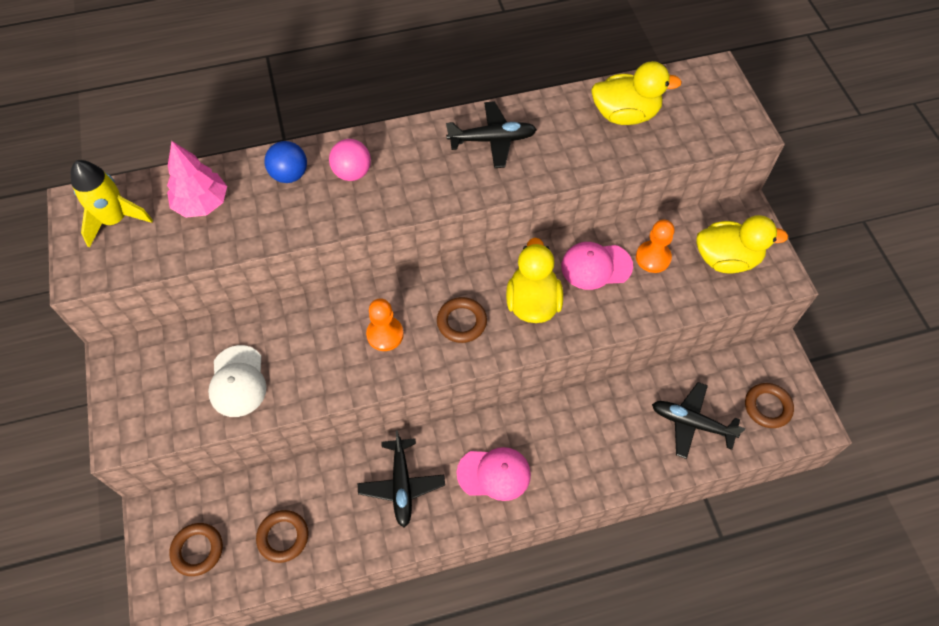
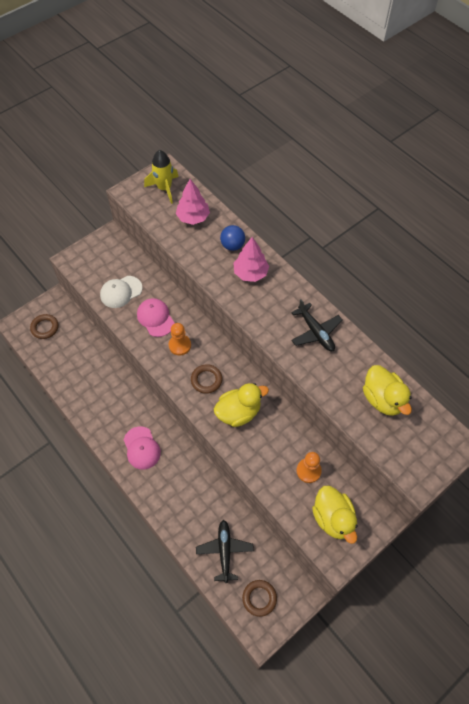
camera: 65 degrees right, 0 degrees up
brown ring [256,510,308,563] -> none
pink ball [329,139,371,181] -> pink tree [234,237,269,282]
black plane [358,430,445,527] -> none
pink cap [561,242,633,290] -> pink cap moved to [137,298,175,337]

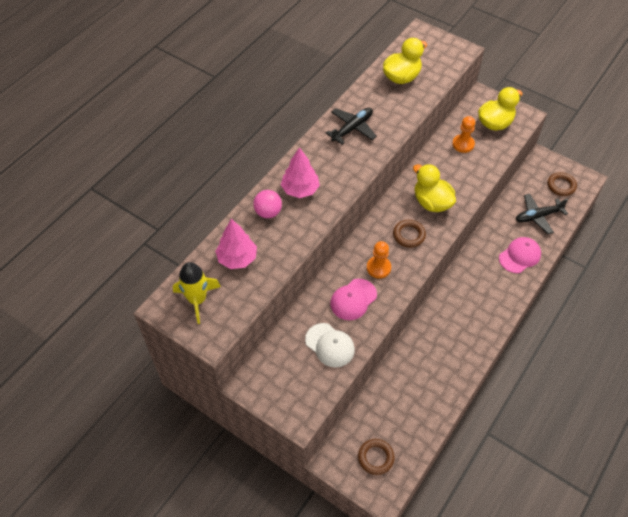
camera: 105 degrees left, 5 degrees down
pink cap [124,427,161,469] -> pink cap moved to [499,237,541,273]
blue ball [220,225,245,251] -> pink ball [253,190,282,218]

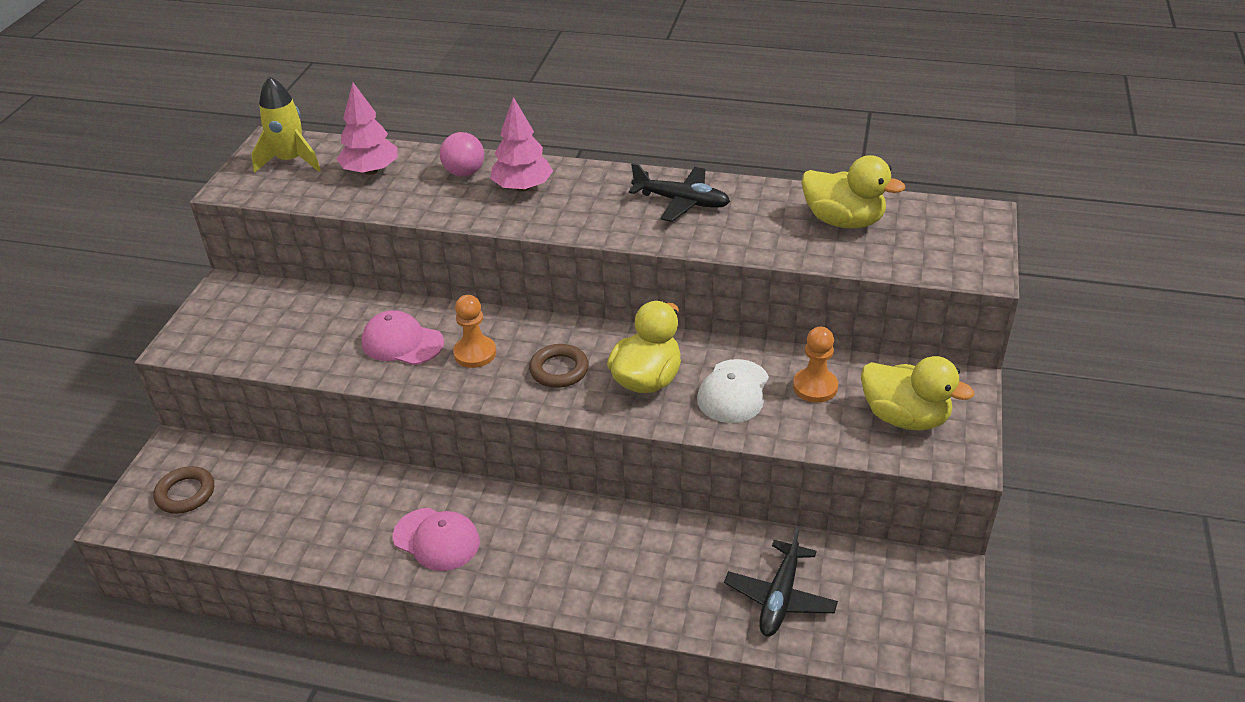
camera: 70 degrees right, 15 degrees down
white cap [305,323,355,367] -> white cap moved to [697,359,769,423]
pink cap [499,237,541,273] -> pink cap moved to [393,508,480,571]
black plane [516,194,568,234] -> black plane turned 120 degrees counterclockwise [724,527,838,636]
brown ring [547,172,577,196] -> none

